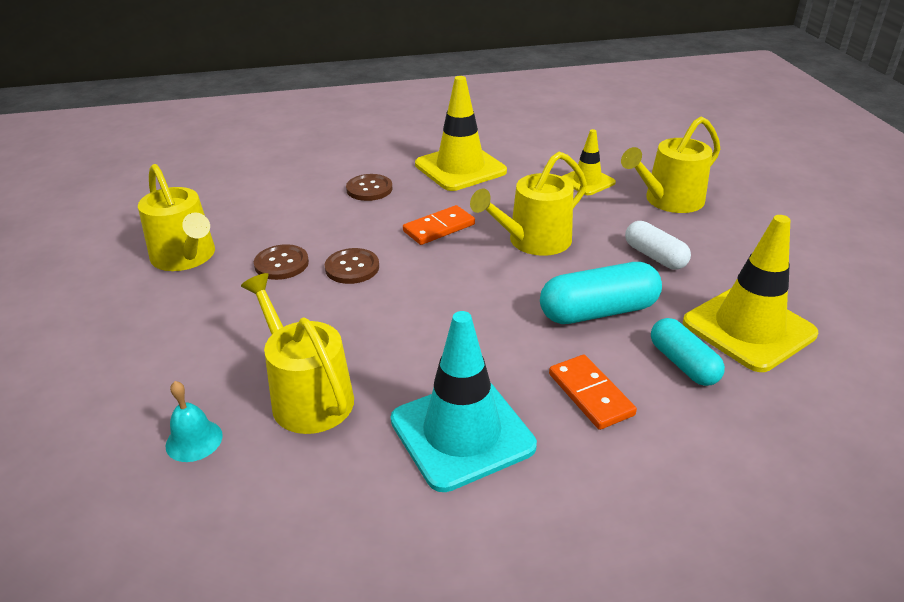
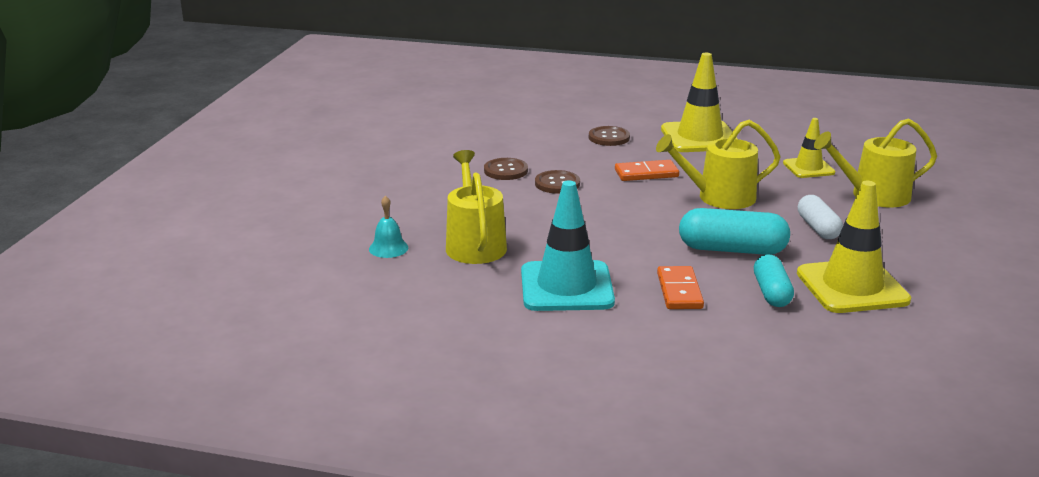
camera: 25 degrees right, 10 degrees down
yellow watering can [138,164,215,271] -> none

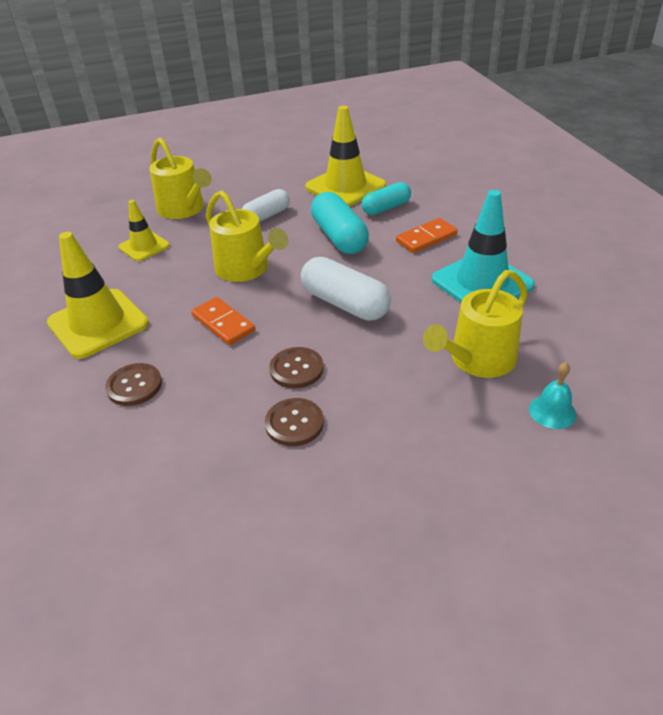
camera: 120 degrees left, 15 degrees up
none -> white capsule [301,257,391,321]

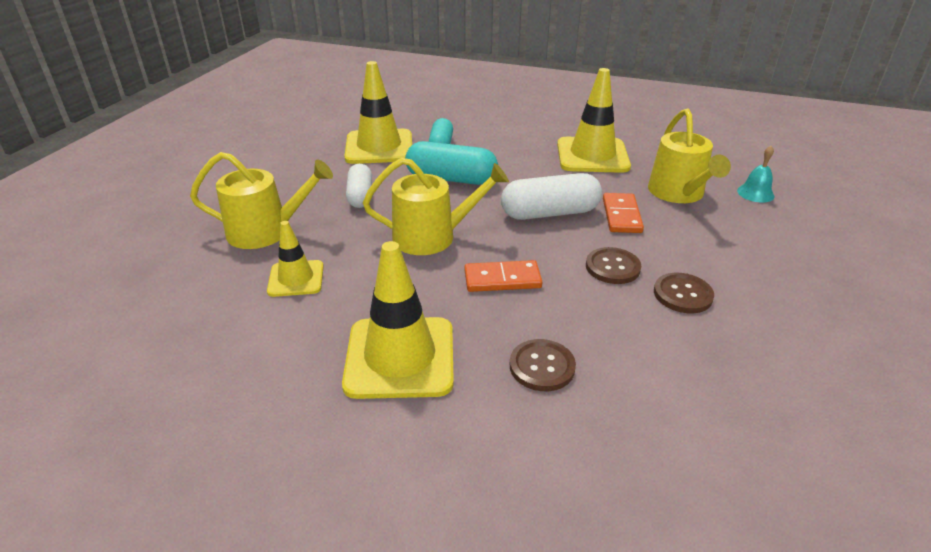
camera: 55 degrees left, 5 degrees down
orange domino [396,218,458,253] -> orange domino moved to [603,193,644,233]
turquoise traffic cone [432,190,535,303] -> yellow traffic cone [557,68,631,173]

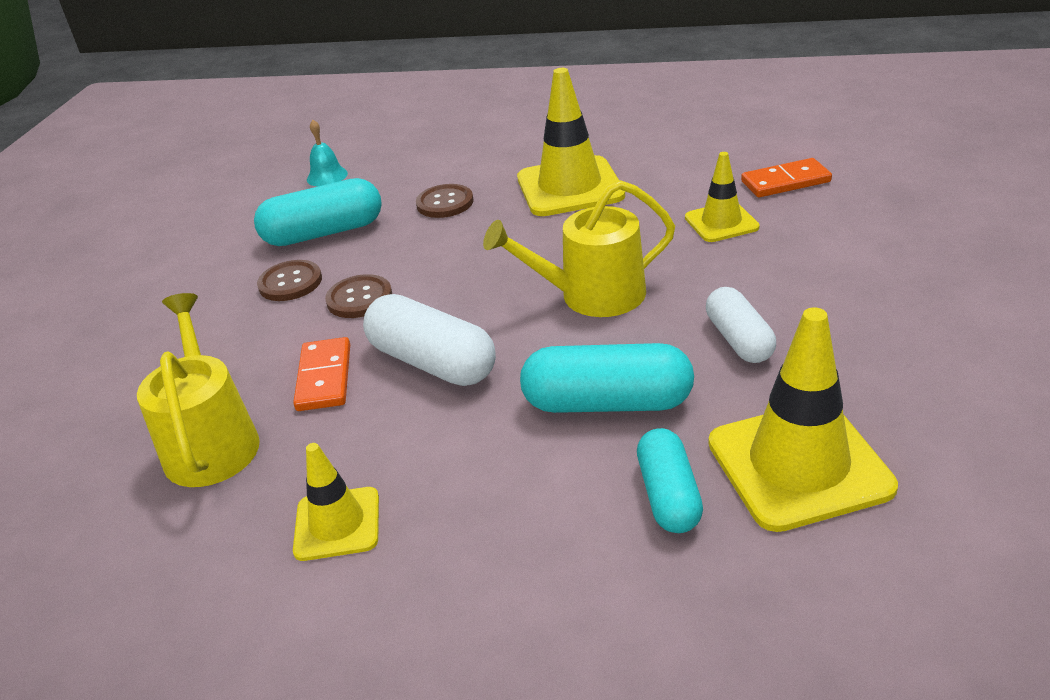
camera: 175 degrees right, 0 degrees up
yellow watering can [190,152,333,249] -> none
orange domino [464,260,542,292] -> orange domino moved to [741,158,832,197]
white capsule [501,173,602,220] -> white capsule turned 60 degrees clockwise [363,294,496,386]
yellow traffic cone [557,68,631,173] -> yellow traffic cone [293,443,379,561], size x0.57
turquoise bell [737,146,774,203] -> turquoise bell moved to [307,120,348,186]
none -> turquoise capsule [254,178,382,246]

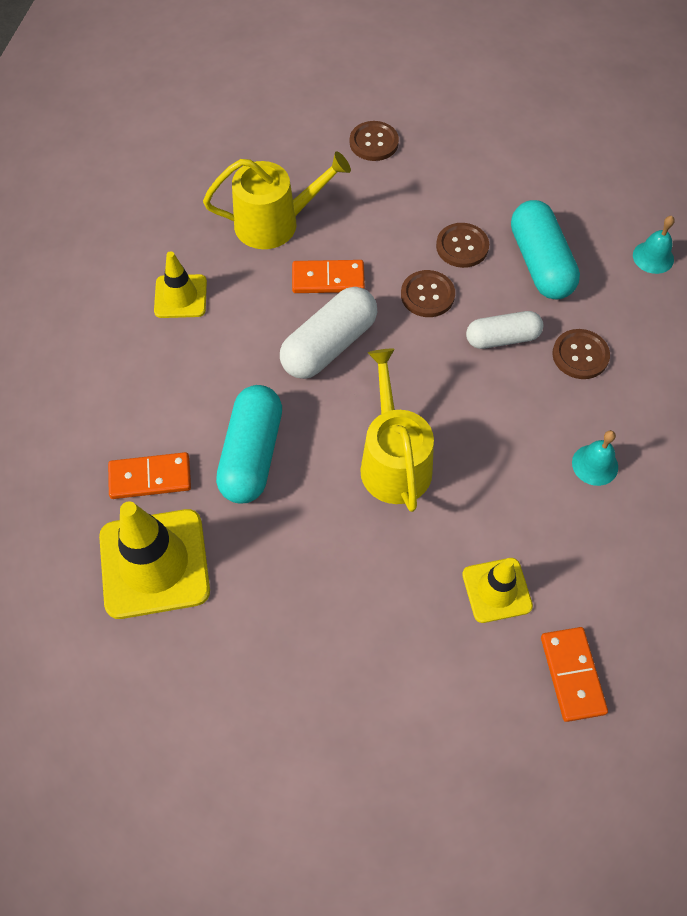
camera: 90 degrees right, 25 degrees up
yellow traffic cone [517,68,625,216] -> turquoise bell [572,430,618,486]
turquoise capsule [637,428,703,533] -> orange domino [108,452,191,499]
white capsule [706,287,776,363] -> white capsule moved to [466,311,544,349]
none -> brown button [350,121,399,161]

